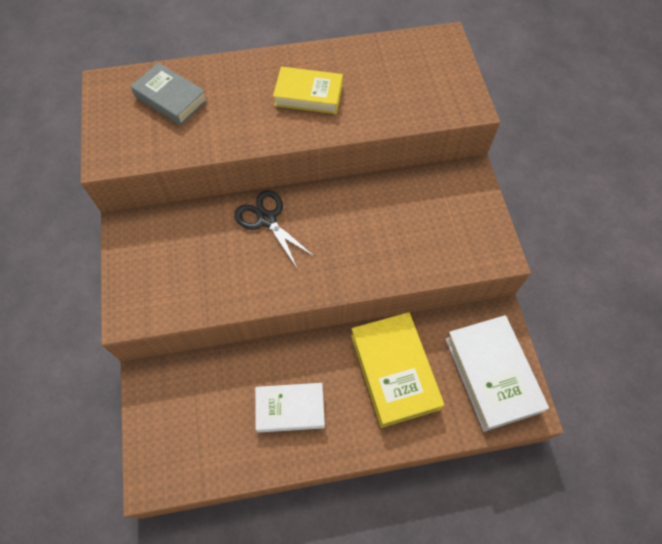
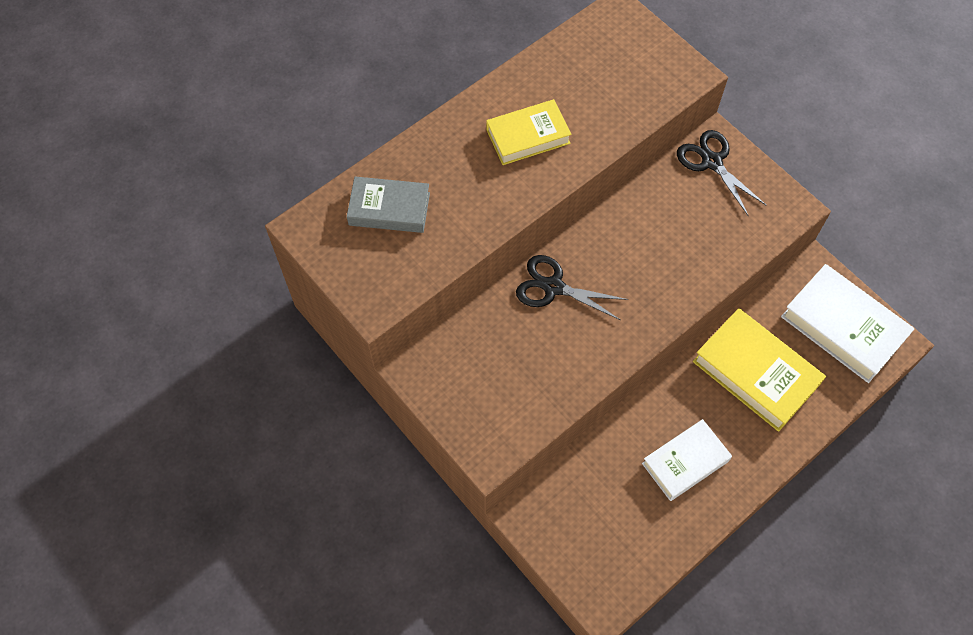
camera: 30 degrees left, 0 degrees up
none -> black scissors [677,130,767,215]

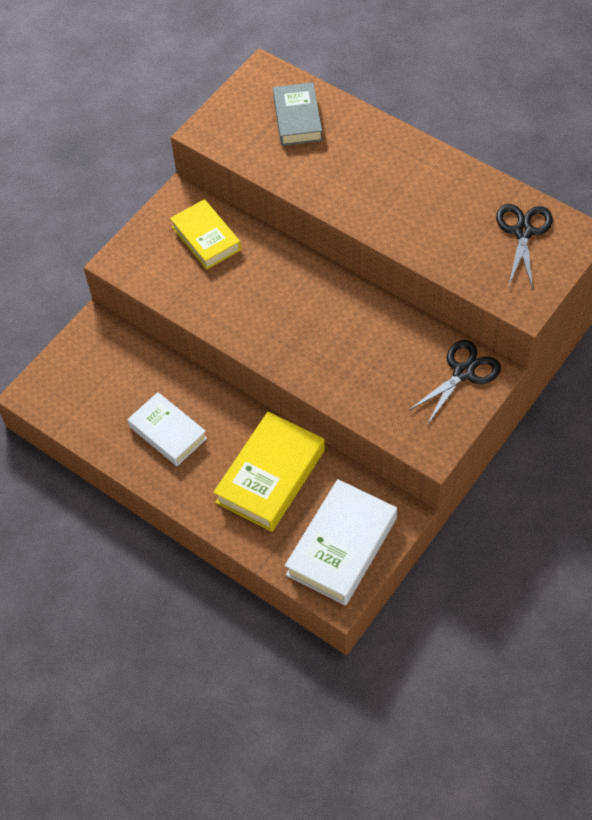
camera: 80 degrees right, 5 degrees down
yellow book [486,99,572,165] -> yellow book moved to [170,199,241,270]
black scissors [516,255,628,320] -> black scissors moved to [496,204,553,289]

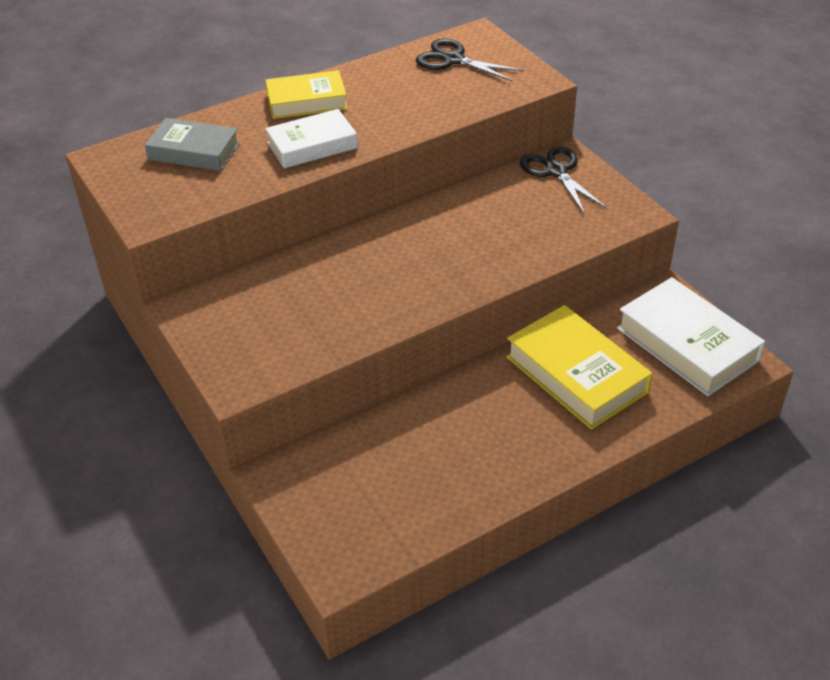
camera: 70 degrees left, 15 degrees down
white book [128,392,207,466] -> white book moved to [265,109,358,168]
yellow book [170,199,241,270] -> yellow book moved to [266,70,347,119]

